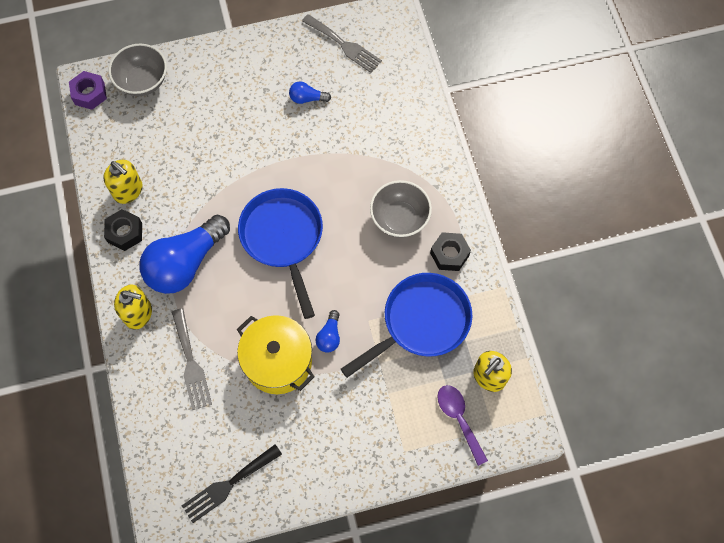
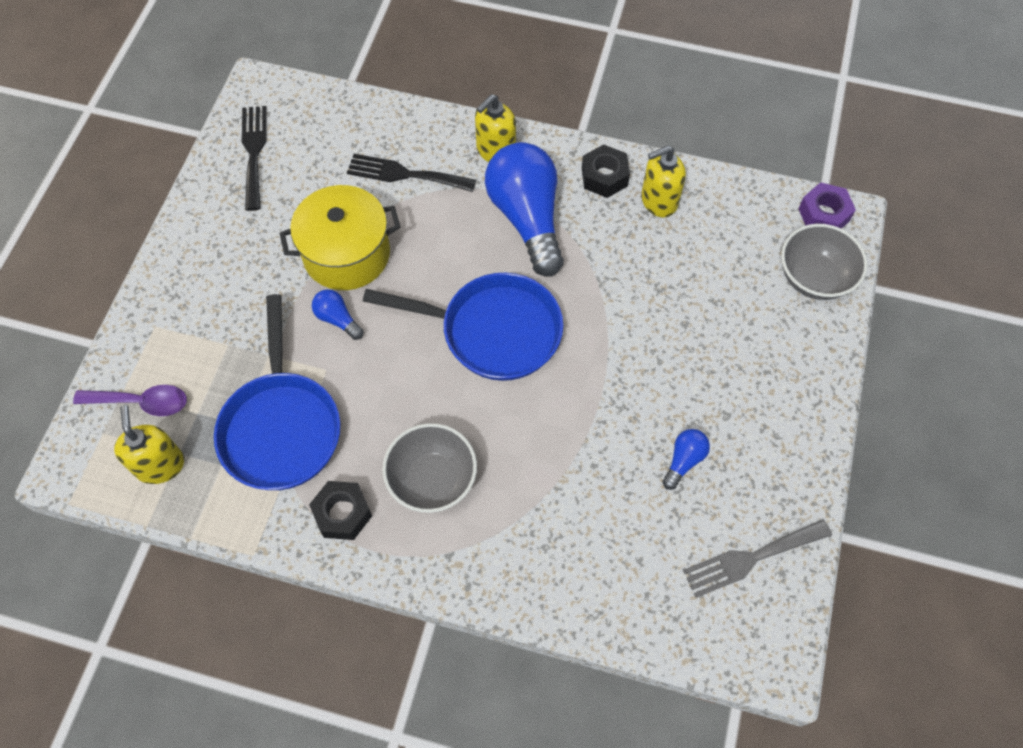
camera: 120 degrees right, 5 degrees down
grey fork [172,308,212,410] -> black fork [347,154,476,192]

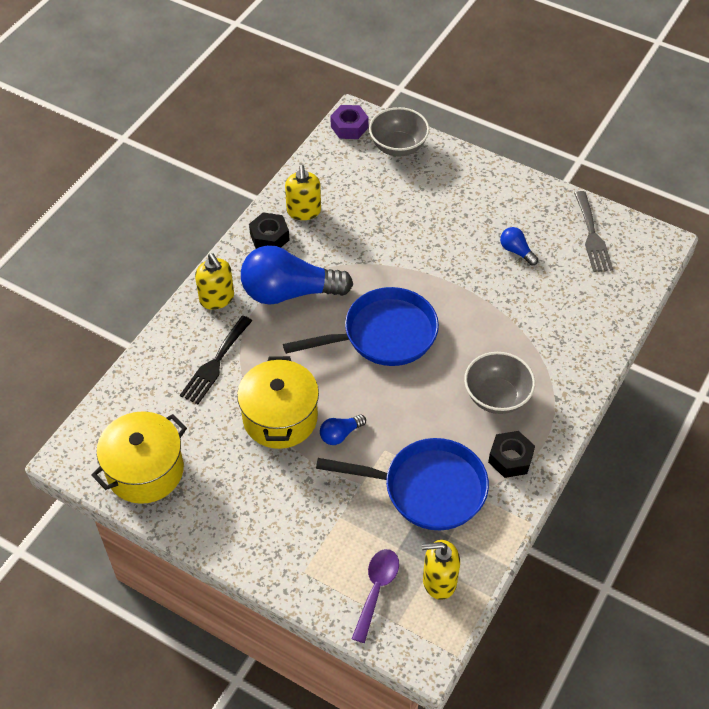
camera: 75 degrees left, 10 degrees down
black fork [242,106,267,211] -> yellow pot [92,411,187,504]
blue pan [363,273,563,381] -> blue pan turned 45 degrees clockwise [283,287,439,366]

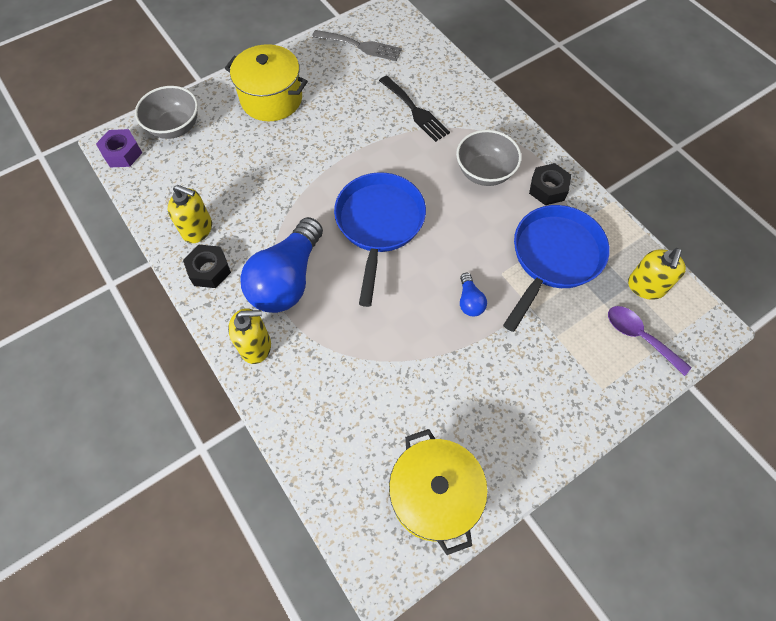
camera: 65 degrees left, 10 degrees up
black fork [180,316,252,404] -> black fork moved to [379,76,450,142]
yellow pot [237,356,319,449] -> yellow pot moved to [225,44,308,121]
blue light bulb [500,227,538,266] -> none

